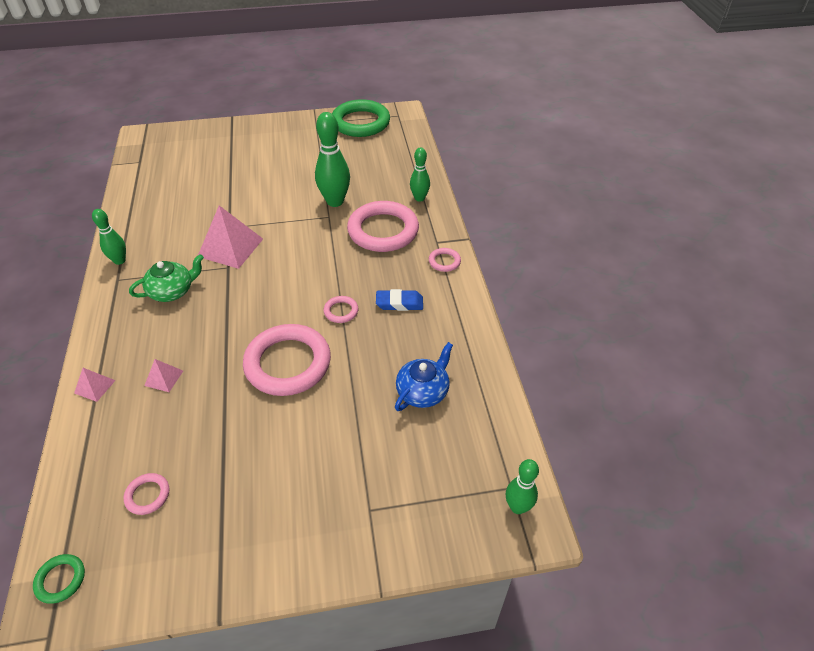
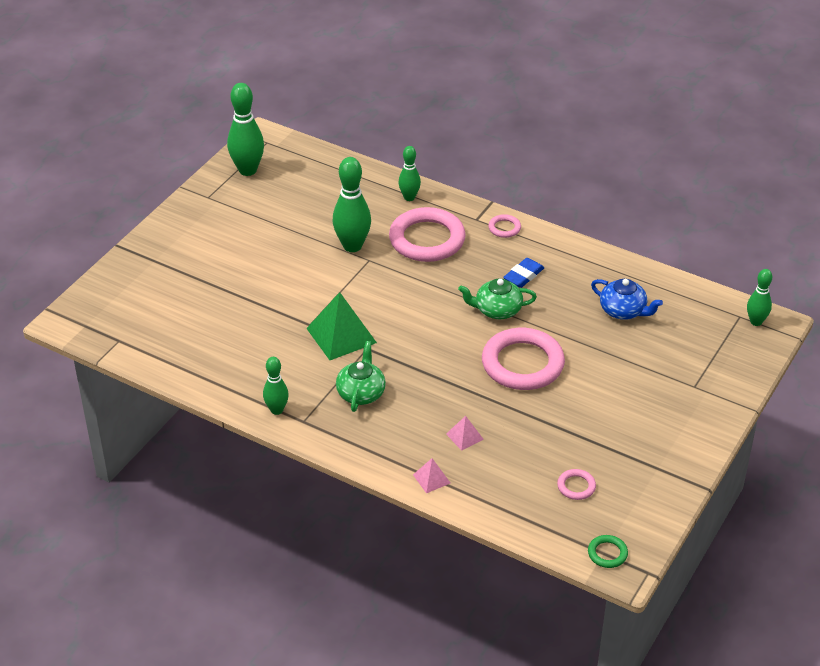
camera: 50 degrees left, 5 degrees down
pink pyramid [198,205,263,269] -> green pyramid [306,292,377,360]
pink ring [323,296,358,323] -> green teapot [458,278,537,319]
green ring [332,99,390,137] -> green bowling pin [227,83,264,176]
blue teapot [395,342,453,411] -> blue teapot turned 135 degrees clockwise [591,279,663,320]

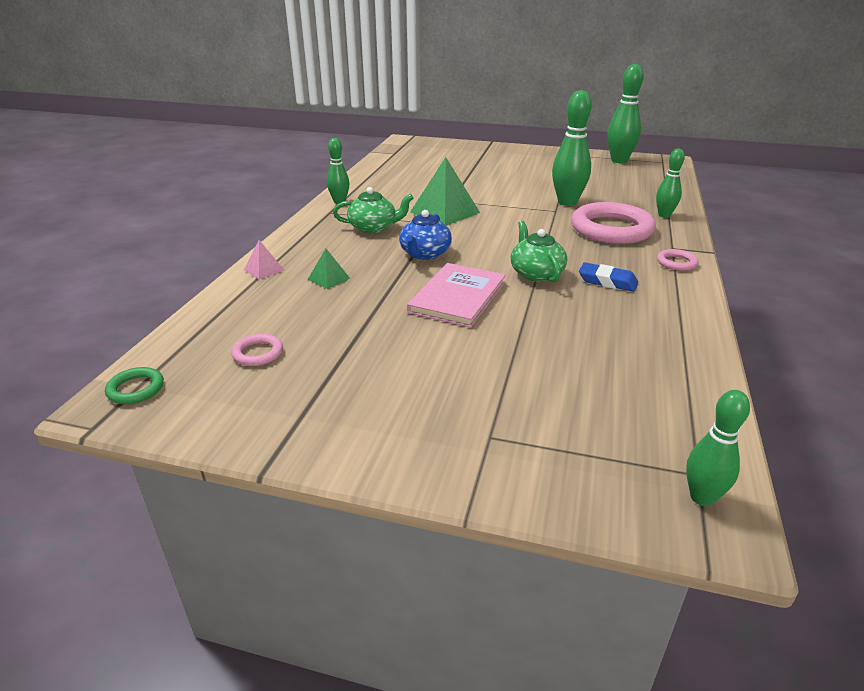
camera: 75 degrees right, 10 degrees down
pink pyramid [446,416,484,451] -> green pyramid [308,248,350,289]
pink ring [482,328,565,390] -> pink book [407,263,506,328]
blue teapot [591,279,663,320] -> blue teapot moved to [399,210,452,260]

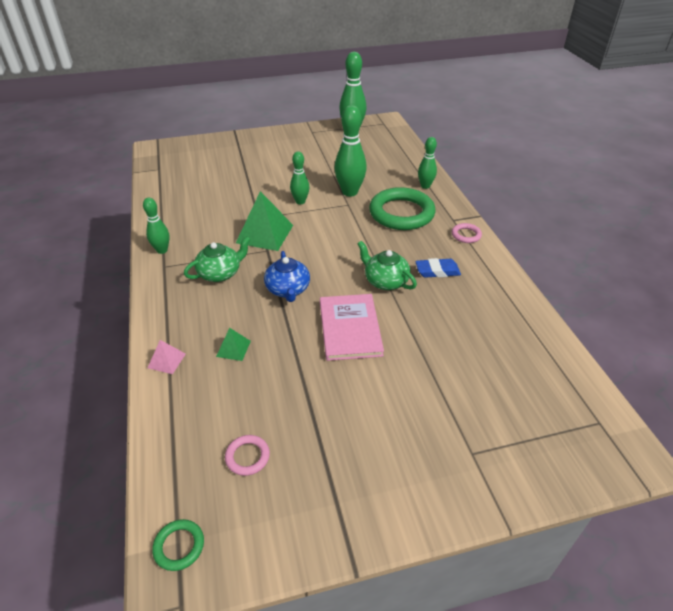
camera: 30 degrees left, 10 degrees up
pink ring [571,202,656,244] -> green ring [369,187,435,230]
green bowling pin [686,390,750,506] -> green bowling pin moved to [290,151,310,204]

